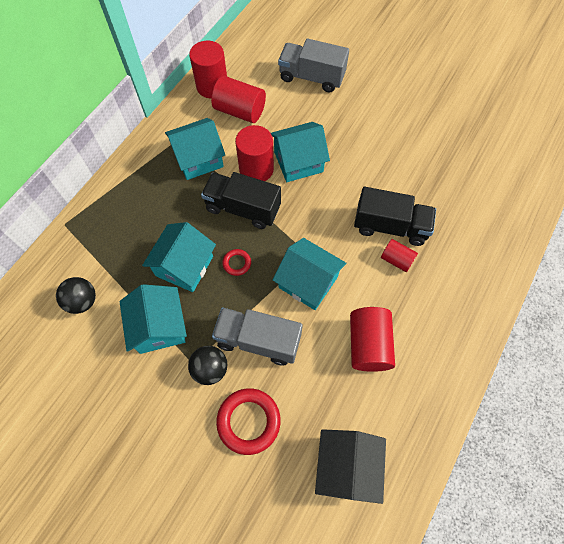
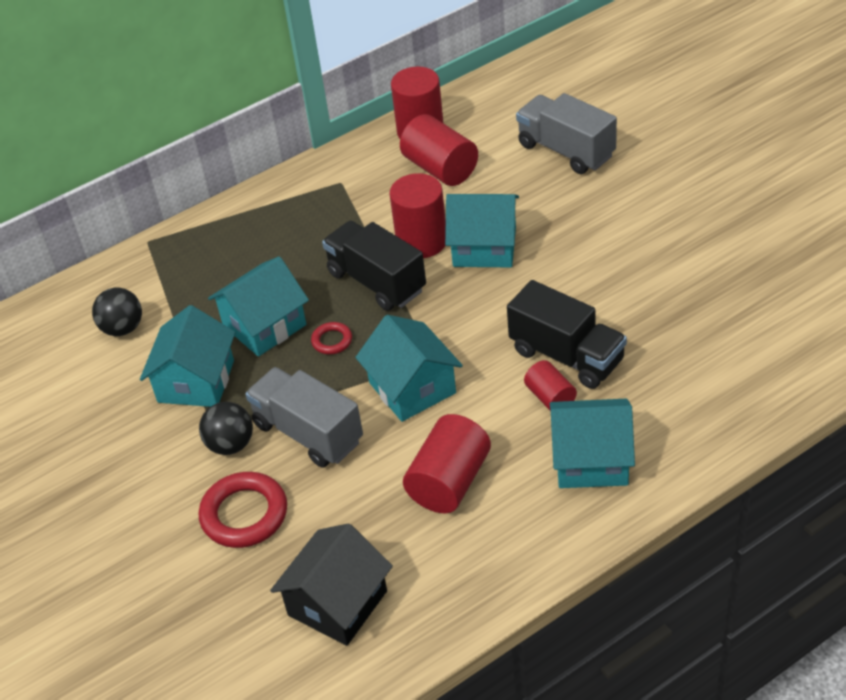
camera: 30 degrees right, 20 degrees down
turquoise house [165,118,225,180] -> turquoise house moved to [550,399,635,488]

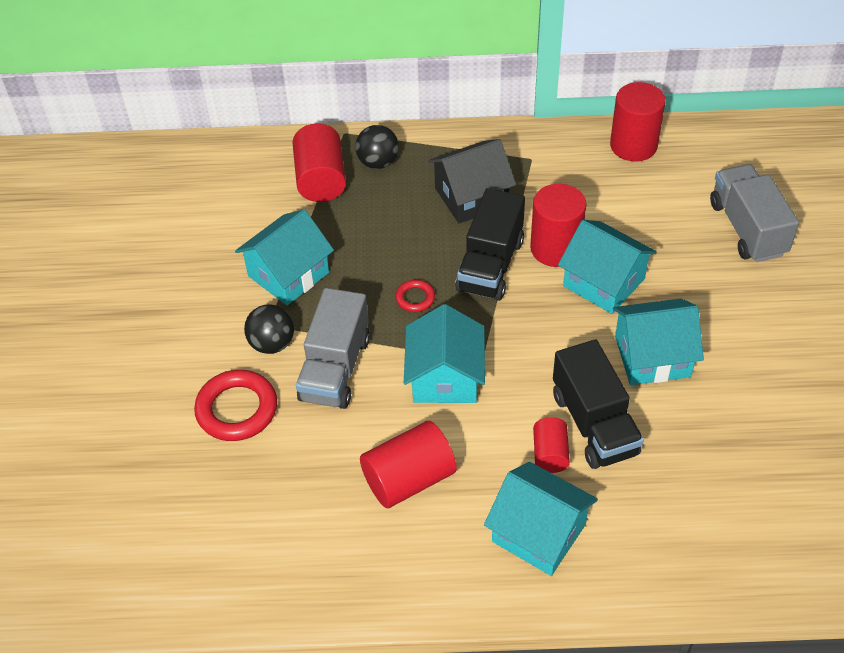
camera: 30 degrees right, 5 degrees up
black ball [92,288,142,336] -> black ball moved to [355,125,399,169]
turquoise house [208,256,309,357] -> turquoise house moved to [613,298,704,385]
grey truck [245,367,363,468] -> grey truck turned 150 degrees counterclockwise [296,288,370,409]
black house [270,523,393,646] -> black house moved to [428,139,516,223]
black truck [322,221,426,311] -> black truck turned 150 degrees counterclockwise [455,188,525,301]
red cylinder [400,114,478,186] -> red cylinder moved to [292,123,346,202]

